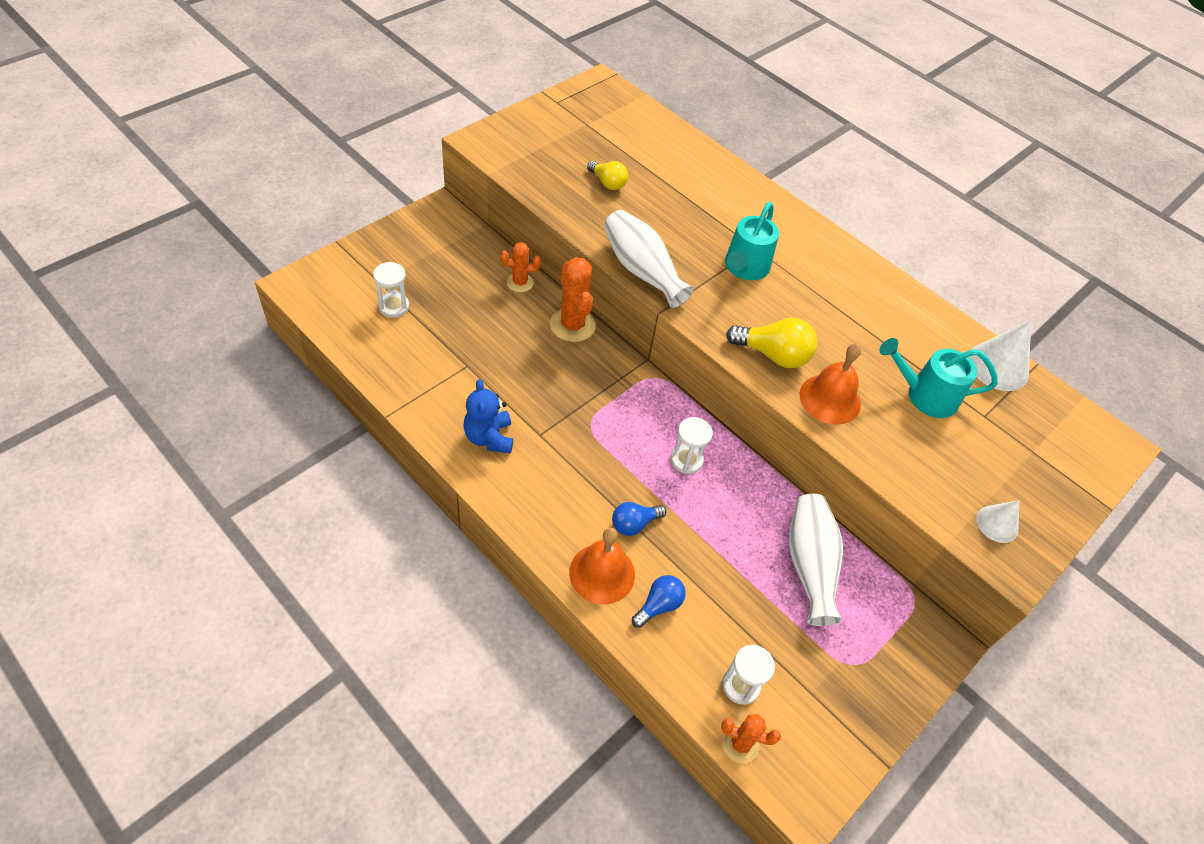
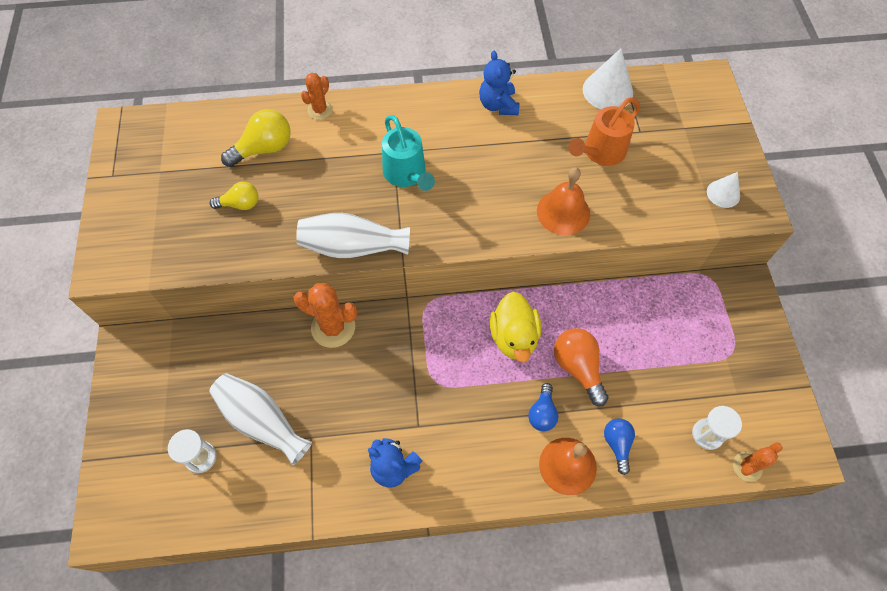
camera: 45 degrees left, 10 degrees up
orange cactus [500,242,541,292] -> orange cactus moved to [301,73,333,120]
white hourglass [671,417,713,474] -> yellow duck [490,292,541,363]
yellow light bulb [726,318,817,368] -> yellow light bulb moved to [221,109,291,167]
white vase [789,494,843,626] -> white vase moved to [209,373,312,465]
turquoise watering can [879,338,998,418] -> orange watering can [569,97,640,166]
none -> blue teddy bear [479,51,520,115]
none -> orange light bulb [554,328,609,406]

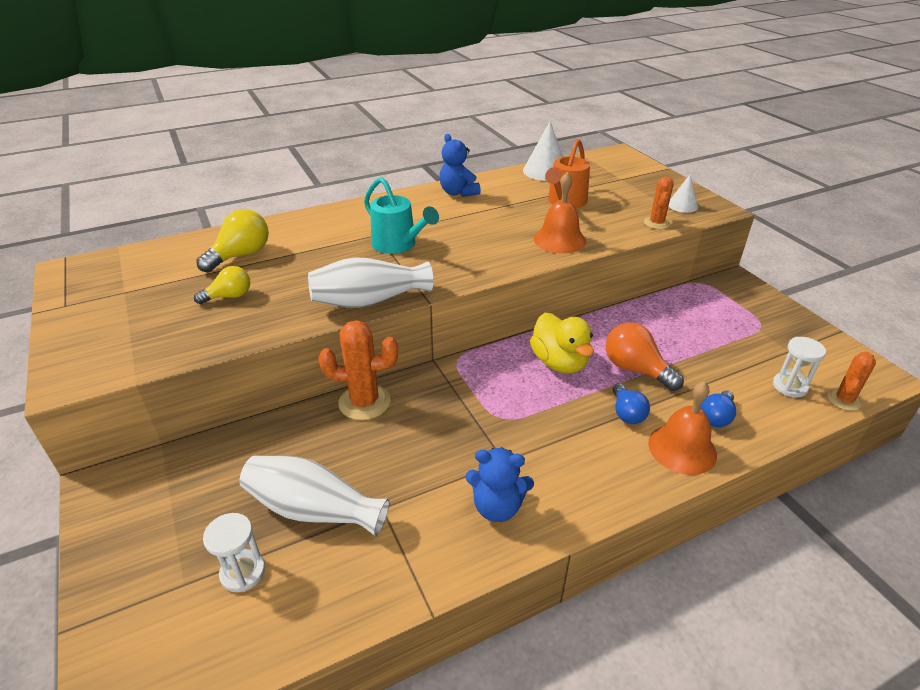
camera: 20 degrees left, 25 degrees down
orange cactus [301,73,333,120] -> orange cactus moved to [644,176,674,229]
blue light bulb [604,418,635,475] -> blue light bulb turned 120 degrees counterclockwise [700,390,736,427]

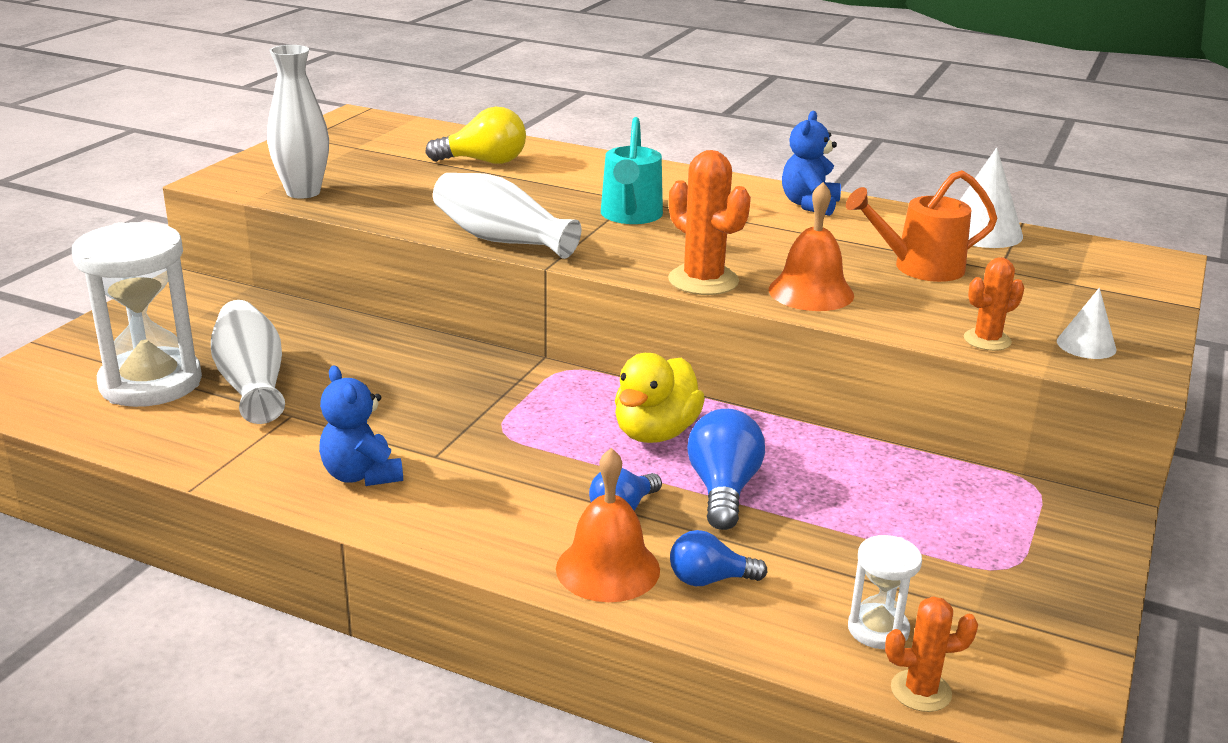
camera: 50 degrees right, 10 degrees down
yellow light bulb [194,266,250,304] -> none
white hourglass [203,513,265,592] -> white hourglass [72,222,202,407], size x2.12
orange cactus [318,320,398,420] -> orange cactus moved to [668,150,751,295]
orange light bulb [606,323,684,391] -> blue light bulb [687,409,765,530]
none -> white vase [267,45,329,199]

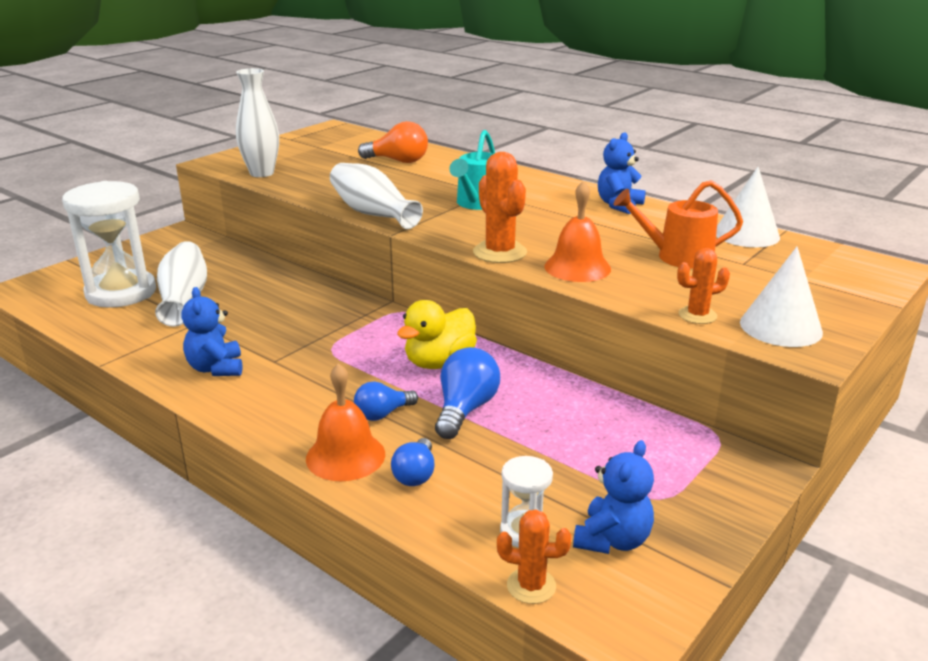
camera: 15 degrees right, 0 degrees up
yellow light bulb [425,107,526,164] -> orange light bulb [358,121,428,163]
blue light bulb [670,530,767,586] -> blue light bulb turned 90 degrees counterclockwise [391,438,435,486]
white cone [1057,288,1116,359] -> white cone [740,247,823,347], size x1.66
none -> blue teddy bear [573,440,654,554]

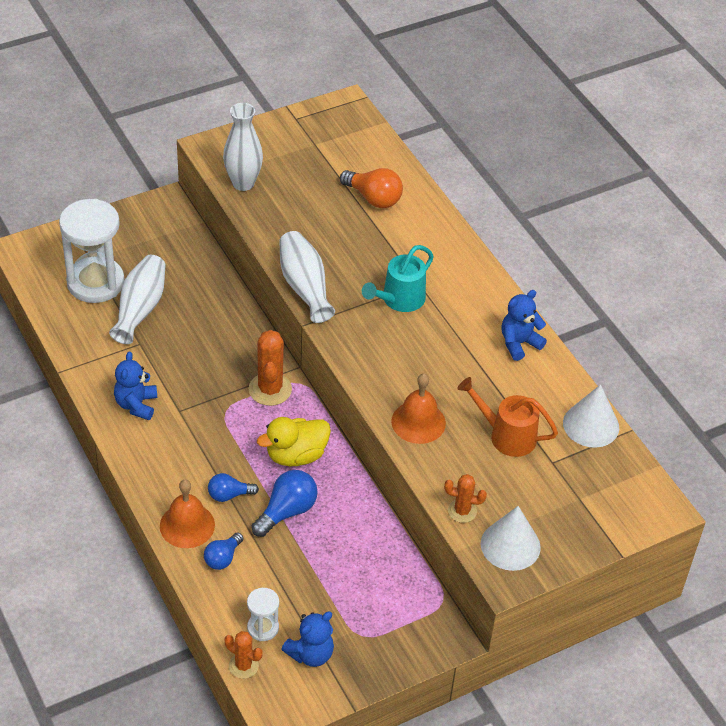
camera: 20 degrees right, 20 degrees up
orange cactus [473,152,527,263] -> orange cactus moved to [248,330,292,406]

